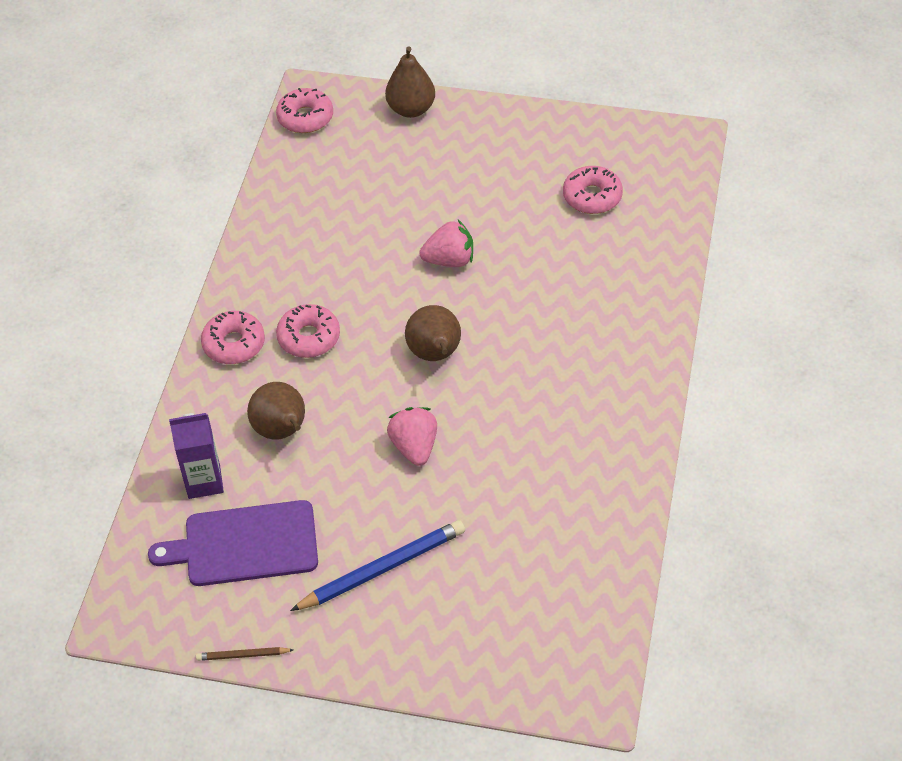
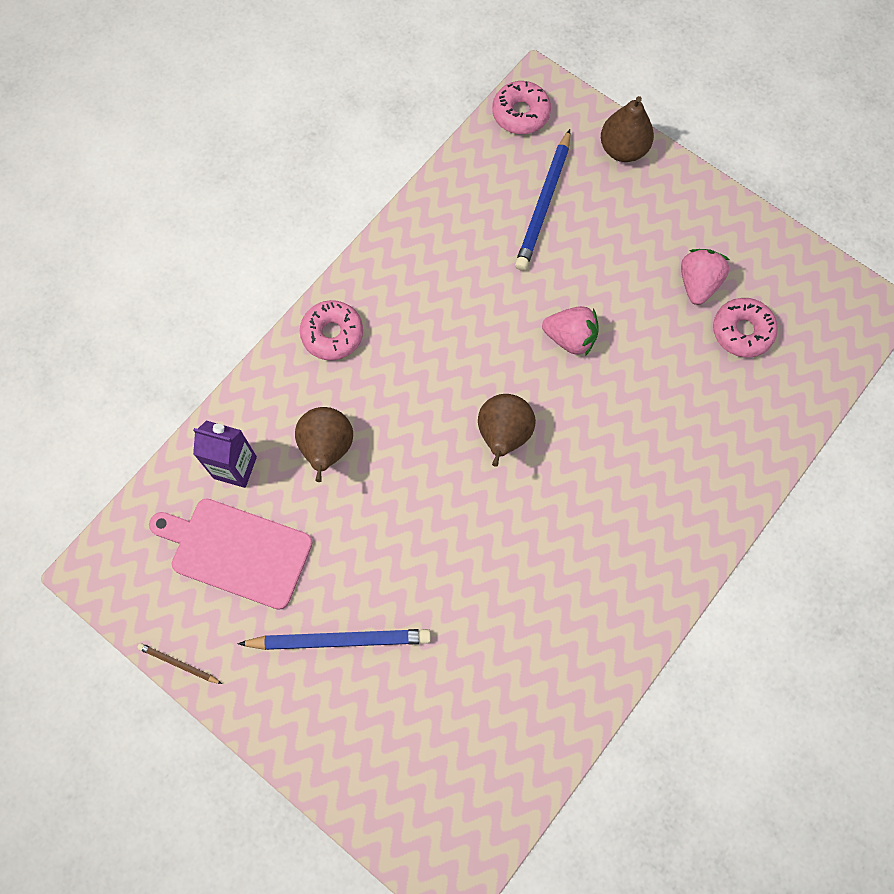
camera: 25 degrees right, 20 degrees up
purple cutting board [148,500,318,586] -> pink cutting board [149,498,313,610]
pink donut [276,304,340,358] -> none
pink strawberry [387,407,437,466] -> pink strawberry moved to [681,249,730,305]
none -> blue pencil [515,129,570,271]

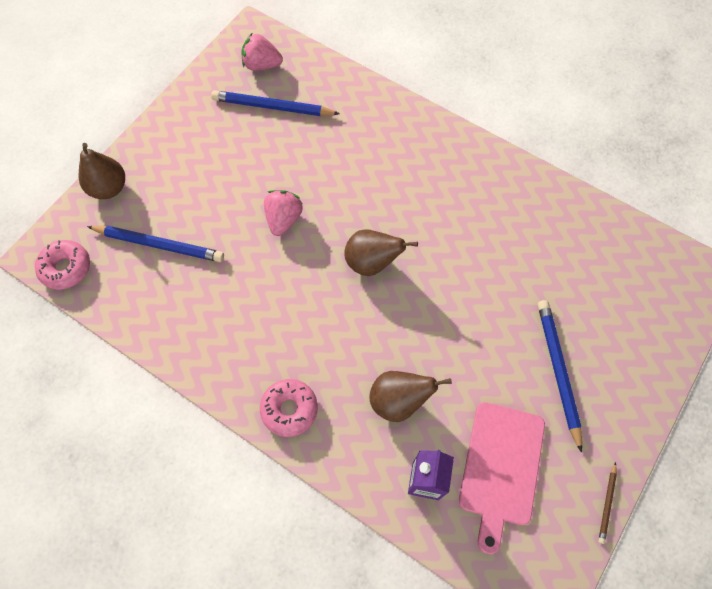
camera: 95 degrees left, 5 degrees down
pink strawberry [681,249,730,305] -> pink strawberry moved to [242,32,283,71]
pink donut [713,298,778,358] -> blue pencil [211,90,340,116]

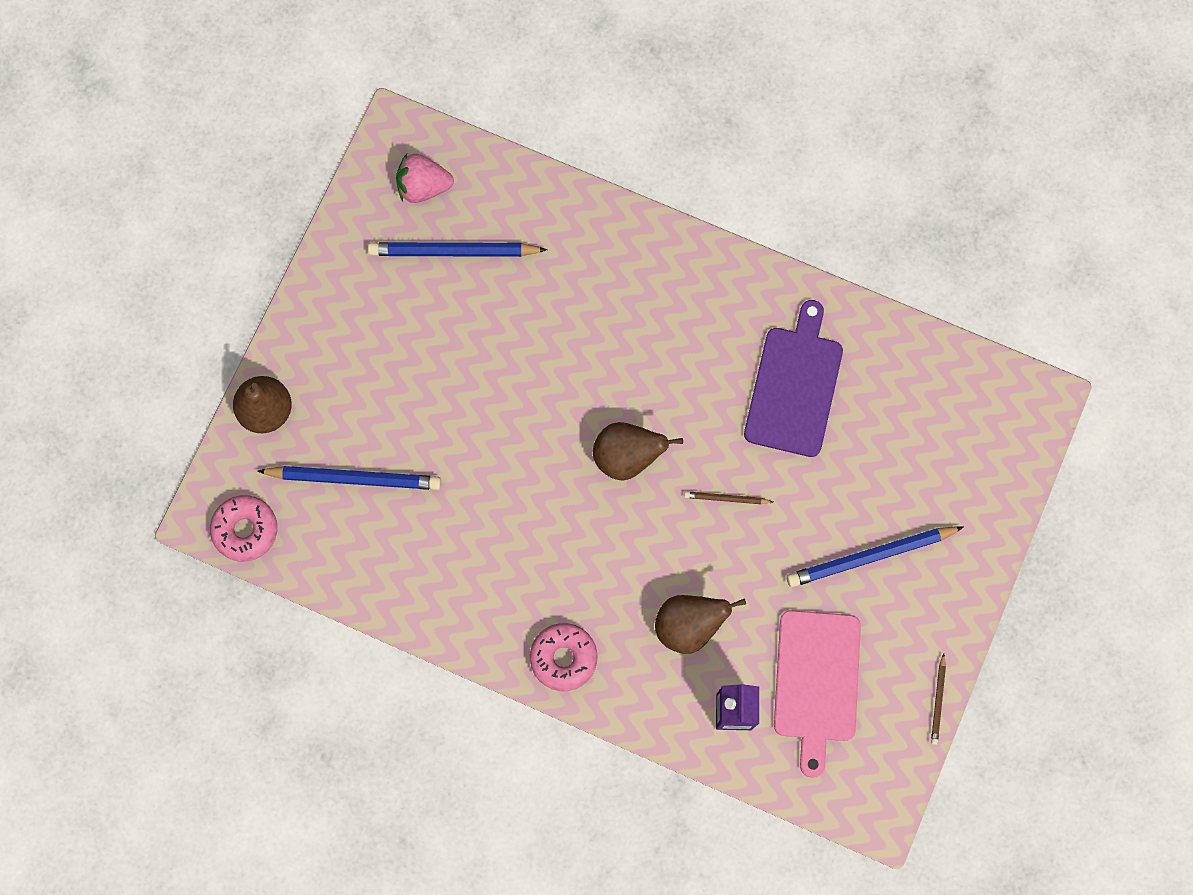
camera: 10 degrees left, 10 degrees up
pink strawberry [264,190,303,236] -> none
blue pencil [538,300,582,453] -> blue pencil turned 90 degrees counterclockwise [787,526,964,587]
none -> brown pencil [684,491,773,504]
none -> purple cutting board [744,300,843,457]

